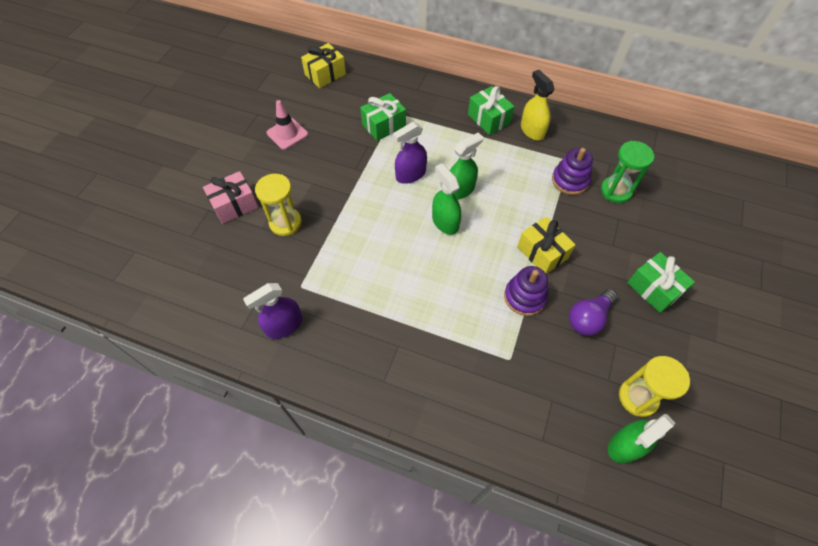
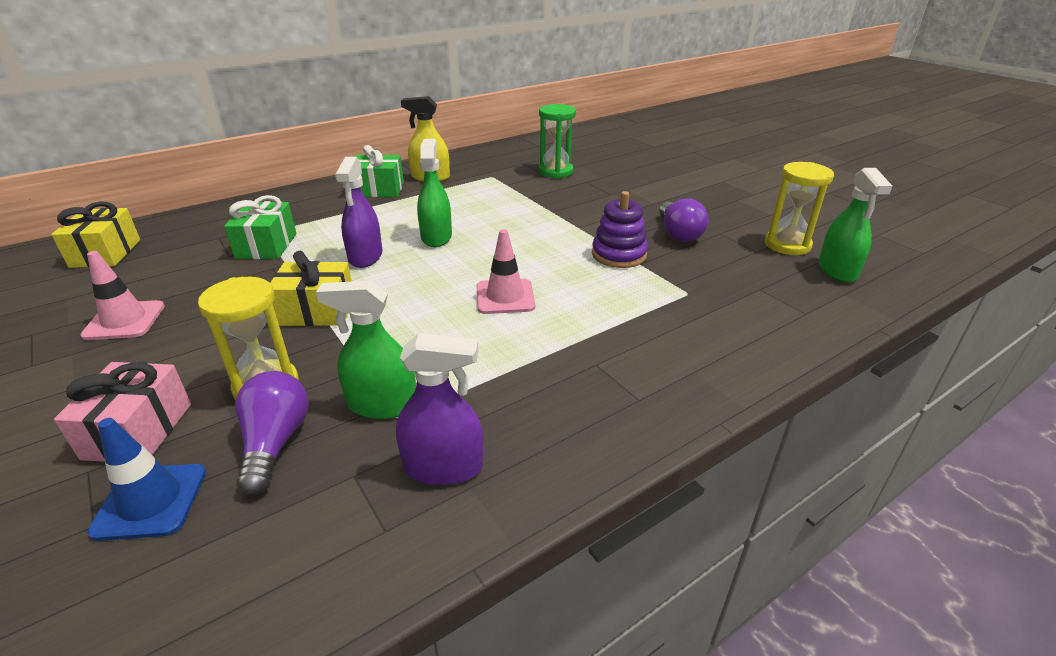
camera: 55 degrees left, 25 degrees down
purple spray bottle [243,283,302,339] -> purple spray bottle turned 90 degrees counterclockwise [396,333,483,485]
green spray bottle [432,163,461,235] -> green spray bottle moved to [316,281,416,419]
yellow gift [517,217,576,274] -> yellow gift moved to [270,251,352,326]
purple stacking toy [552,148,593,195] -> none
green gift [627,252,695,313] -> none
none -> blue traffic cone [87,418,206,541]
none -> purple light bulb [235,371,309,495]
none -> pink traffic cone [476,230,535,314]

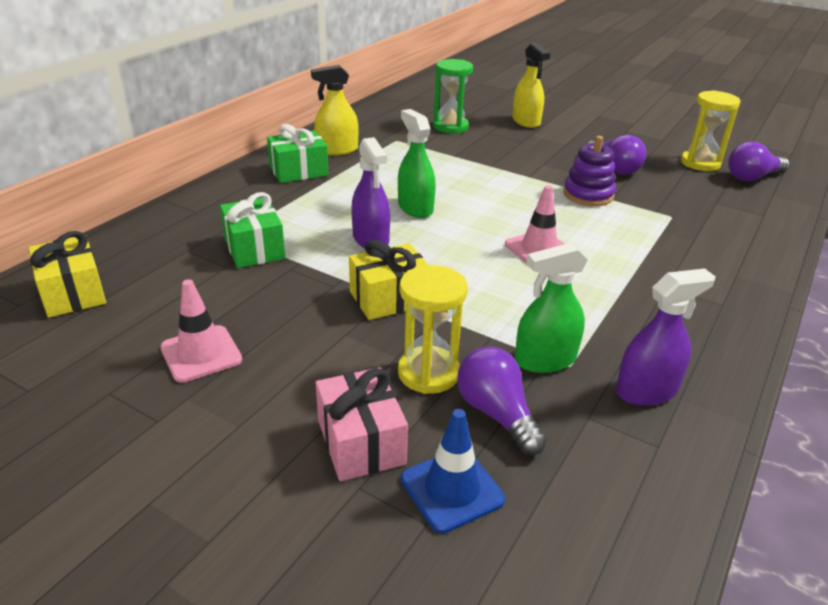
camera: 25 degrees left, 0 degrees up
green spray bottle [819,168,892,283] -> purple light bulb [728,142,790,181]
none -> yellow spray bottle [512,43,550,128]

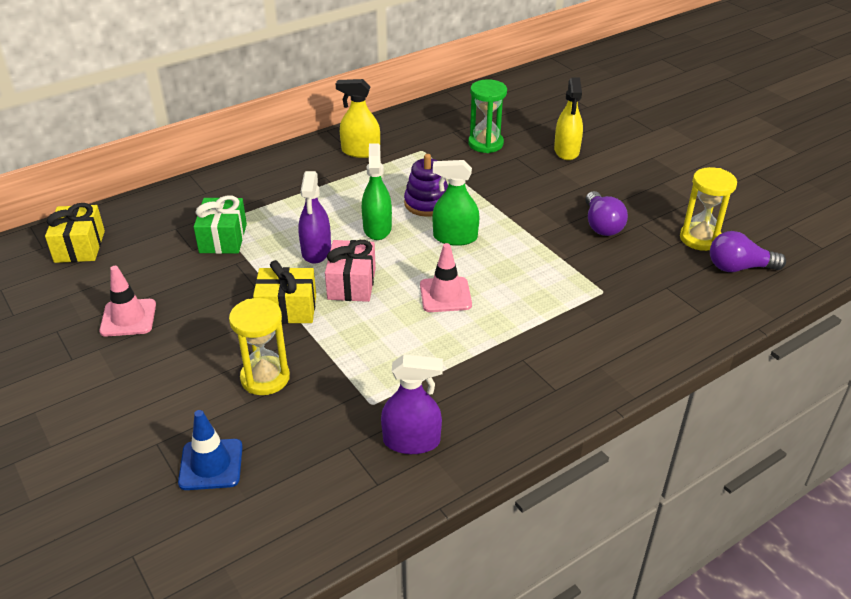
camera: 25 degrees right, 5 degrees up
green gift [267,124,329,183] -> none
pink gift [316,367,408,481] -> pink gift moved to [325,240,376,302]
purple light bulb [457,347,547,455] -> none
green spray bottle [515,243,588,373] -> green spray bottle moved to [433,160,480,246]
purple stacking toy [563,136,616,206] -> purple stacking toy moved to [404,154,448,217]

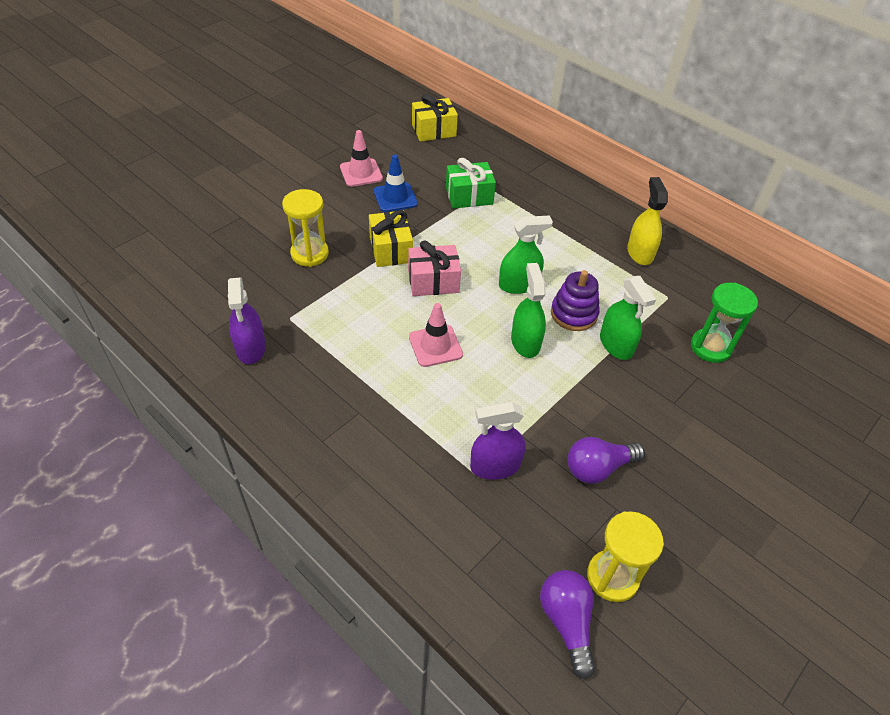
camera: 75 degrees right, 10 degrees up
blue traffic cone [178,410,243,490] -> blue traffic cone moved to [374,154,418,212]
purple spray bottle [298,171,331,264] -> purple spray bottle moved to [470,401,526,480]
yellow spray bottle [554,77,583,160] -> none
none -> green spray bottle [600,276,656,360]

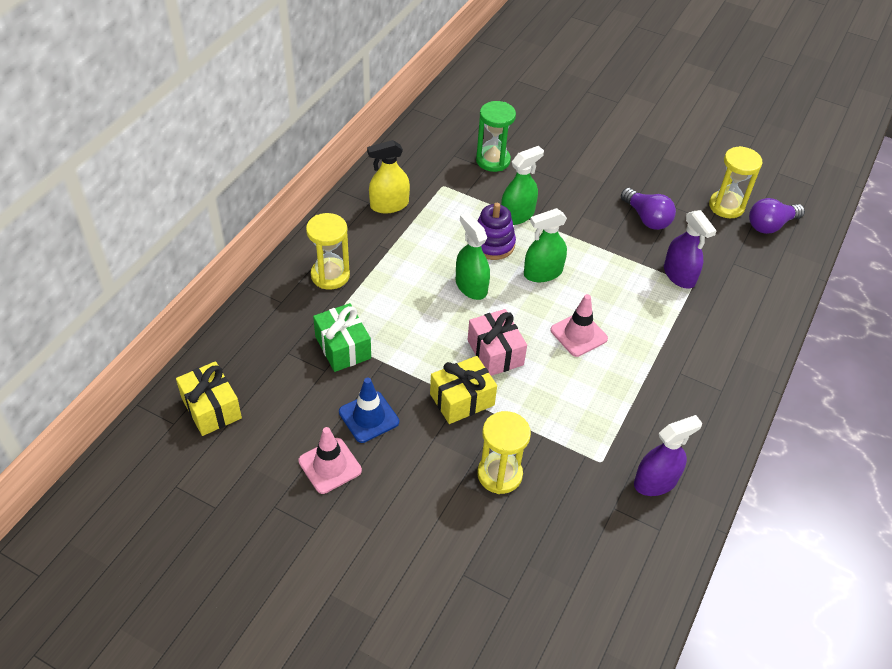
camera: 105 degrees left, 0 degrees up
none -> yellow hourglass [306,213,350,290]

